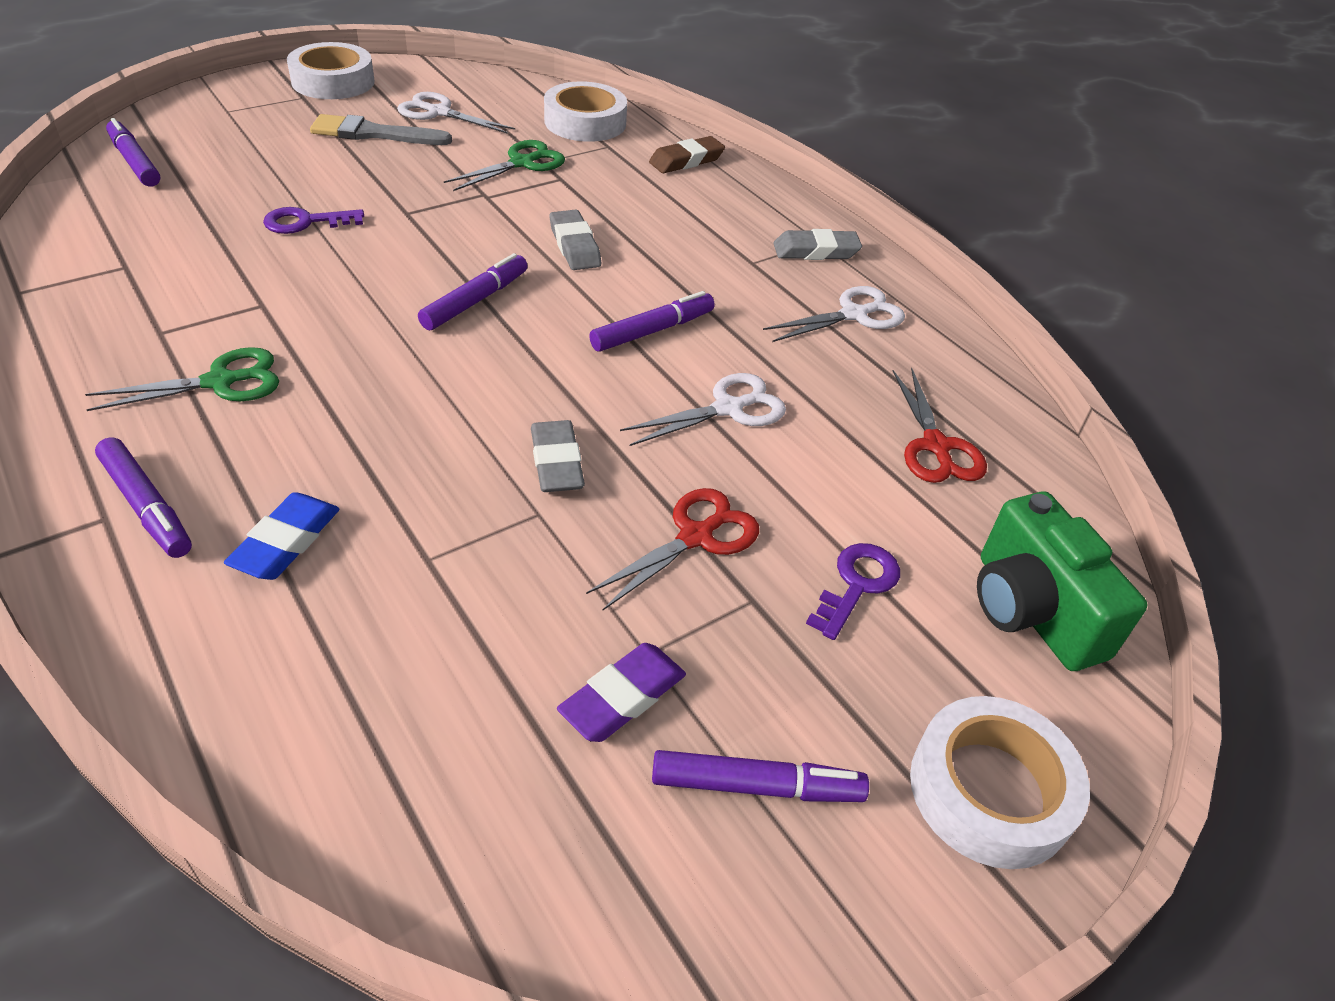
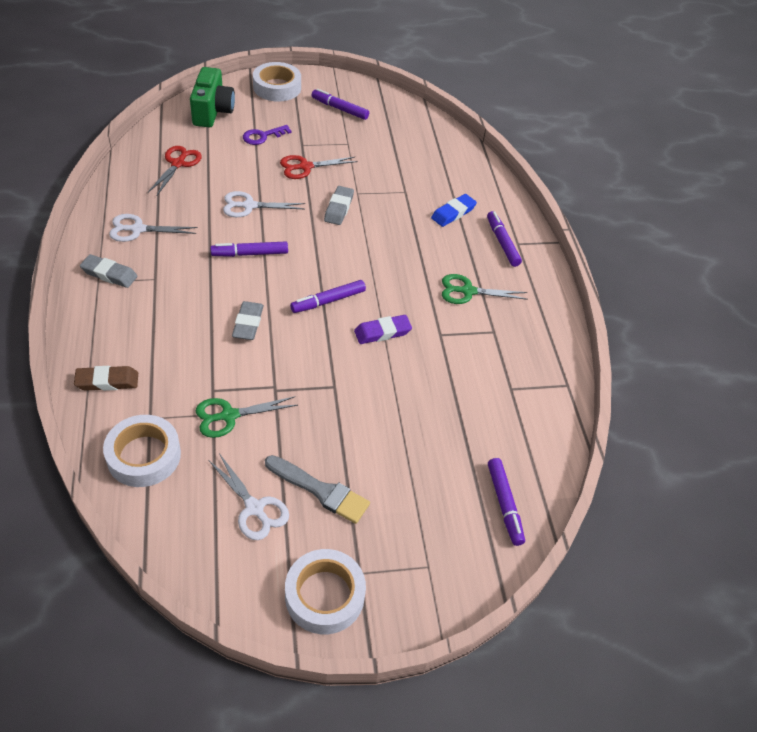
camera: 155 degrees left, 5 degrees up
purple key [263,207,364,234] -> none
purple eraser [557,643,686,742] -> purple eraser moved to [354,315,412,344]

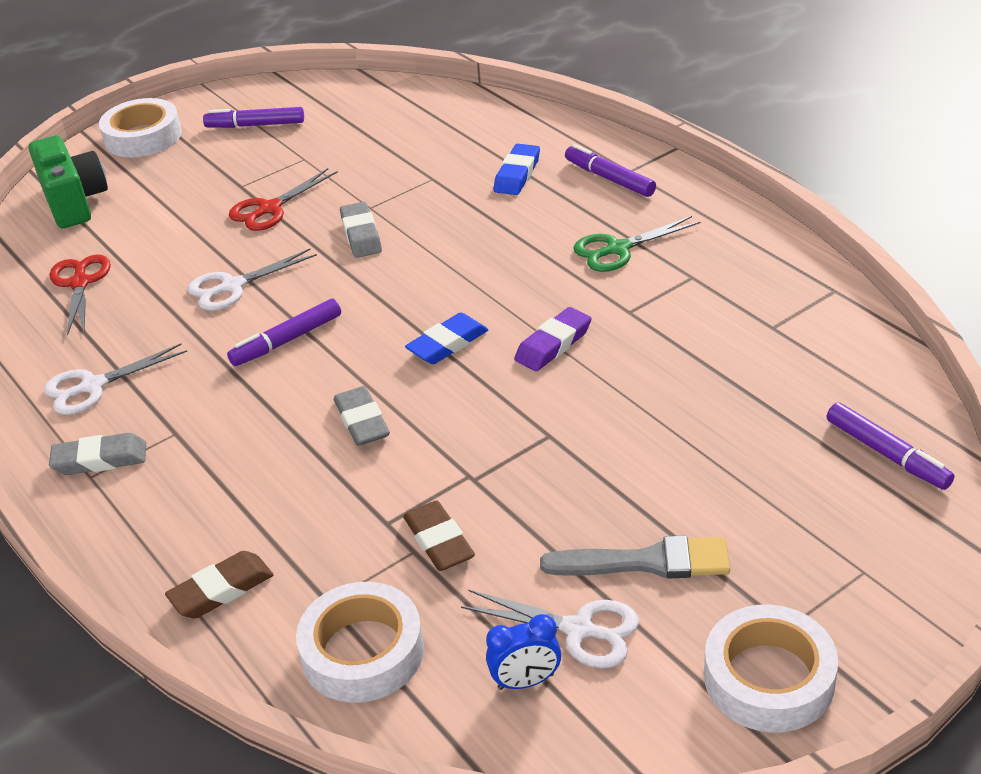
camera: 20 degrees left, 10 degrees down
green scissors [196,396,298,438] -> brown eraser [403,501,475,571]
purple key [243,125,292,145] -> none
purple marker [290,280,366,313] -> blue eraser [405,312,488,364]
none -> blue clock [486,614,561,690]

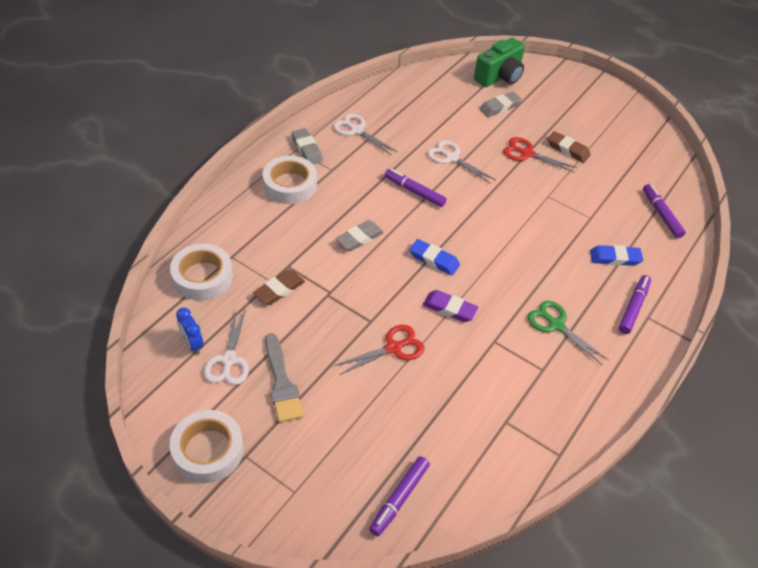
camera: 65 degrees right, 10 degrees up
red scissors [50,254,111,336] -> red scissors moved to [334,325,424,375]
white tape [99,98,182,157] -> white tape moved to [262,156,317,204]
brown eraser [165,551,273,619] -> brown eraser moved to [547,131,591,163]
purple marker [203,107,304,128] -> purple marker moved to [643,184,686,238]
grey eraser [340,202,382,258] -> grey eraser moved to [480,92,522,117]

